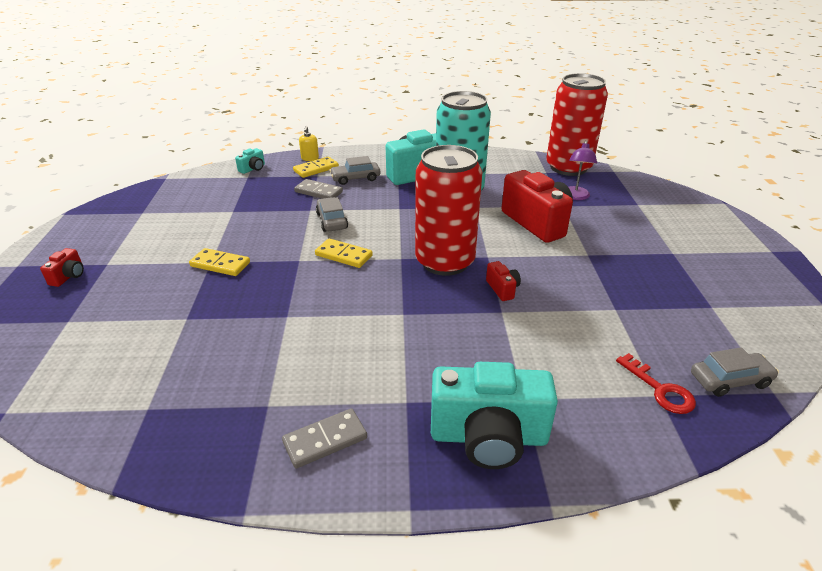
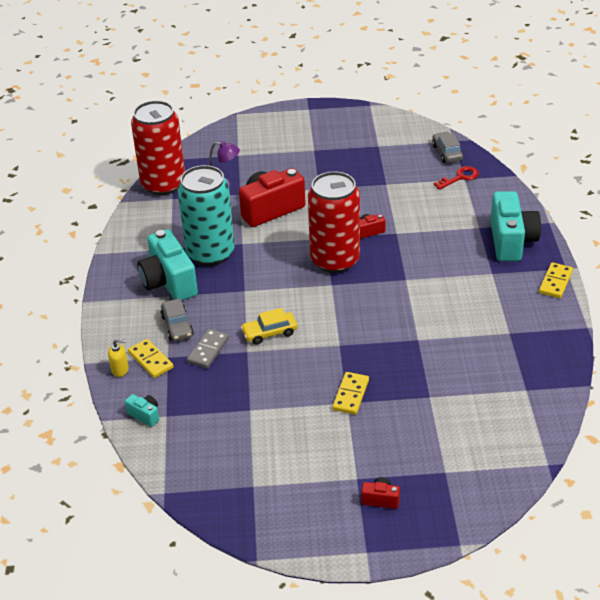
camera: 90 degrees left, 5 degrees up
grey domino [282,408,367,468] -> none
yellow domino [315,238,373,268] -> yellow domino moved to [539,262,573,298]
grey car [316,197,348,232] -> yellow car [241,308,297,345]

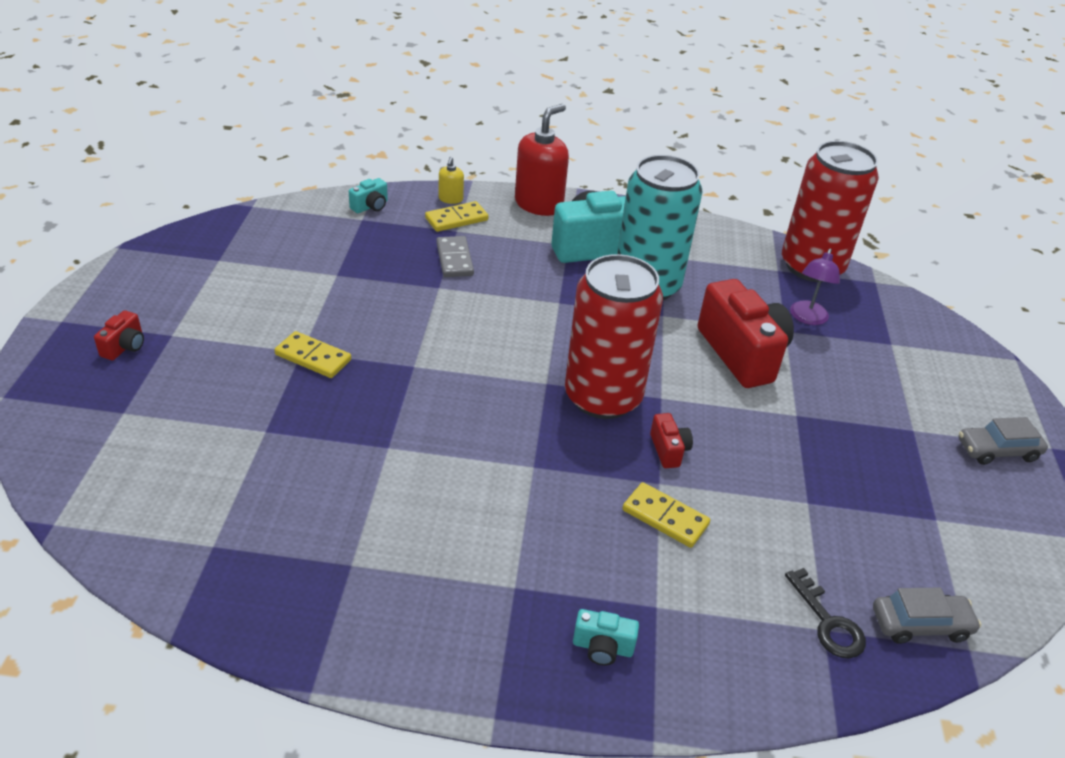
camera: 95 degrees right, 0 degrees up
grey car [161,298,194,341] -> grey car moved to [958,417,1048,465]
grey domino [187,329,229,369] -> grey domino turned 45 degrees clockwise [436,236,474,277]
yellow car [241,308,297,345] -> none
red key [433,166,479,190] -> black key [785,568,866,658]
turquoise camera [490,191,541,261] -> turquoise camera [573,609,639,666], size x0.44
yellow domino [539,262,573,298] -> yellow domino moved to [622,482,710,548]
none -> red soap dispenser [515,104,569,216]

